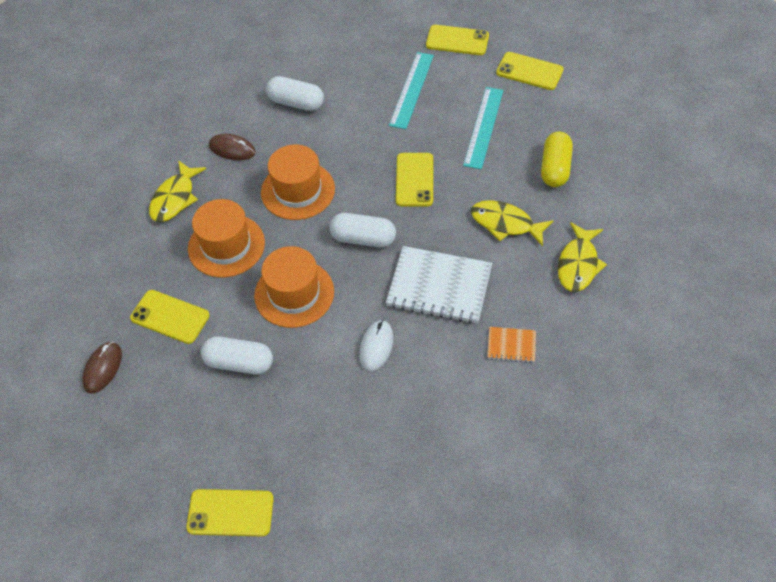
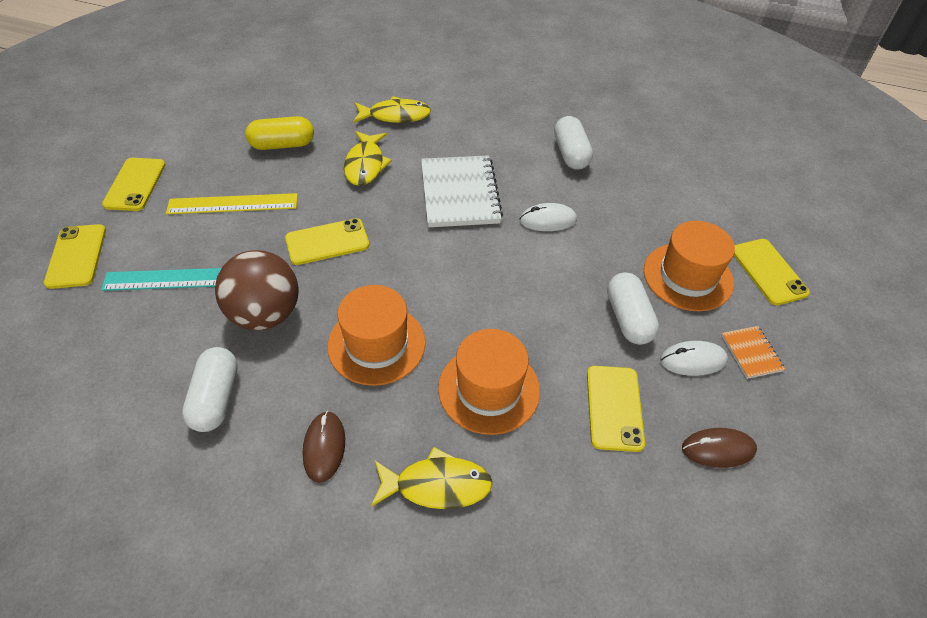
camera: 115 degrees left, 5 degrees down
orange hat [254,246,334,328] -> orange hat moved to [644,221,735,311]
white capsule [329,213,396,248] -> white capsule moved to [554,116,593,170]
turquoise ruler [463,87,503,169] -> yellow ruler [166,193,298,214]
orange notebook [487,327,536,363] -> orange notebook moved to [721,326,785,379]
none -> brown ball [215,250,299,330]
none -> white mouse [660,341,728,376]

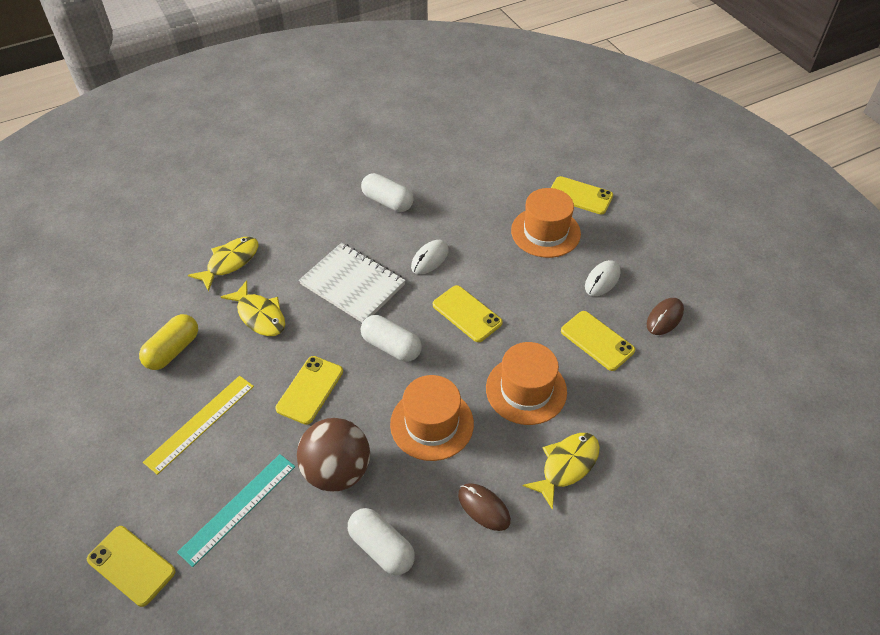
camera: 45 degrees left, 0 degrees up
yellow phone [102,158,166,211] -> yellow phone moved to [433,285,503,342]
white capsule [607,273,659,345] -> white capsule moved to [361,315,422,362]
orange notebook [721,326,785,379] -> none

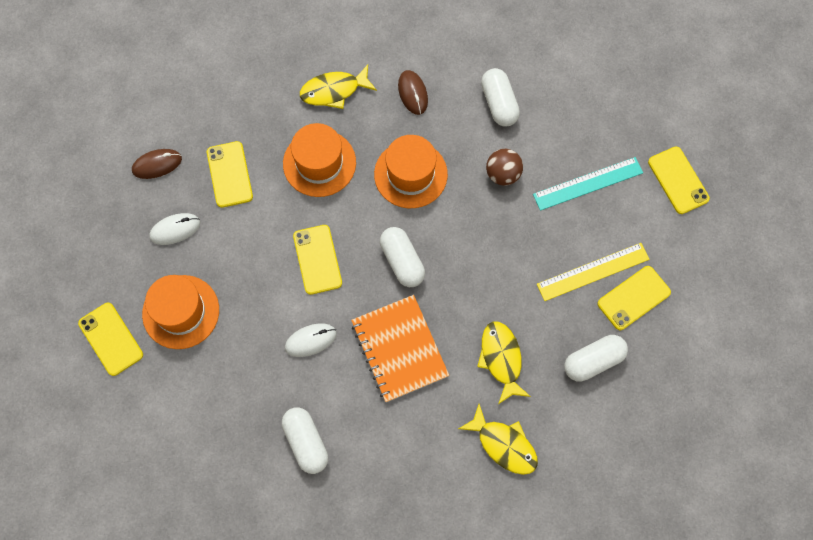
camera: 150 degrees left, 20 degrees up
yellow capsule [139,314,198,370] -> white capsule [564,335,628,382]
yellow fish [188,237,258,291] -> yellow fish turned 120 degrees counterclockwise [458,404,538,475]
yellow phone [276,356,343,425] -> yellow phone moved to [597,266,671,330]
brown ball [297,418,370,492] -> brown ball [486,149,523,186], size x0.61
white notebook [299,243,406,323] -> orange notebook [351,295,449,402]

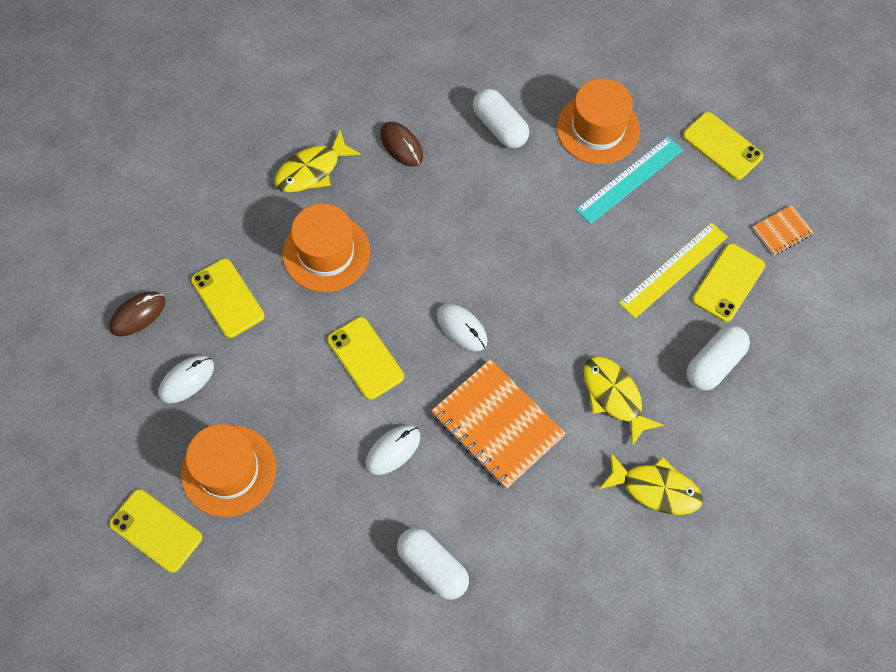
camera: 20 degrees left, 5 degrees down
orange hat [374,135,448,208] -> orange hat moved to [557,78,640,164]
white capsule [380,227,425,287] -> white mouse [437,303,488,351]
brown ball [486,149,523,186] -> none
none -> orange notebook [752,205,814,255]

